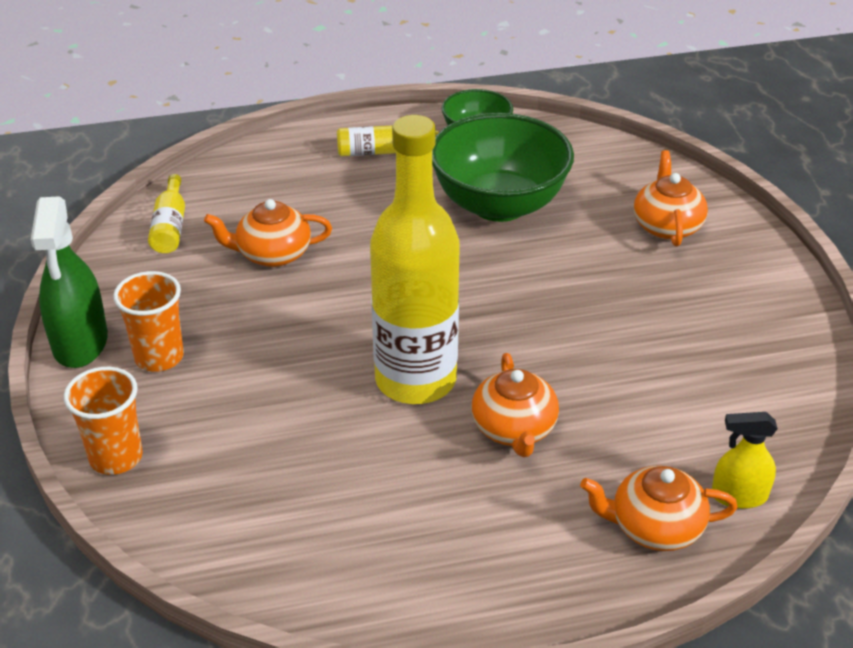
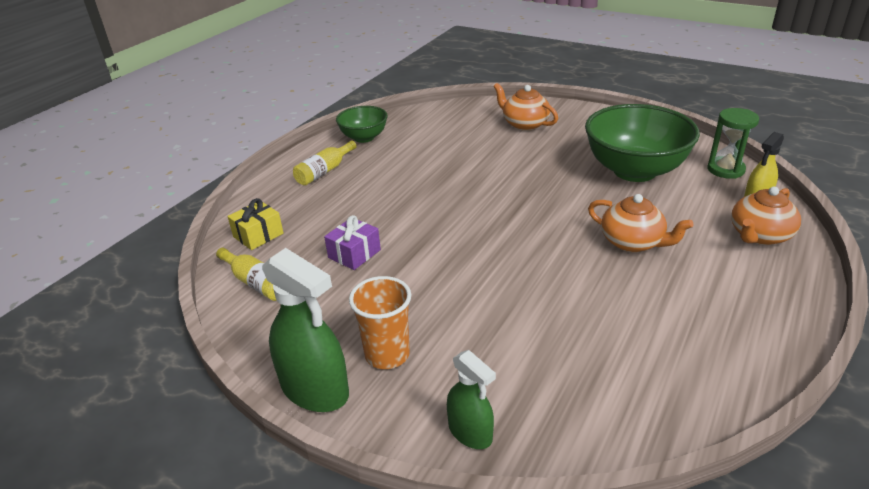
camera: 45 degrees left, 5 degrees down
orange cup [64,367,143,475] -> green spray bottle [447,350,496,449]
orange teapot [204,199,332,267] -> purple gift [324,215,381,270]
yellow bottle [370,115,460,404] -> none
green bowl [432,113,574,222] -> green bowl moved to [585,104,700,182]
none -> yellow gift [227,198,283,250]
none -> green hourglass [707,108,759,179]

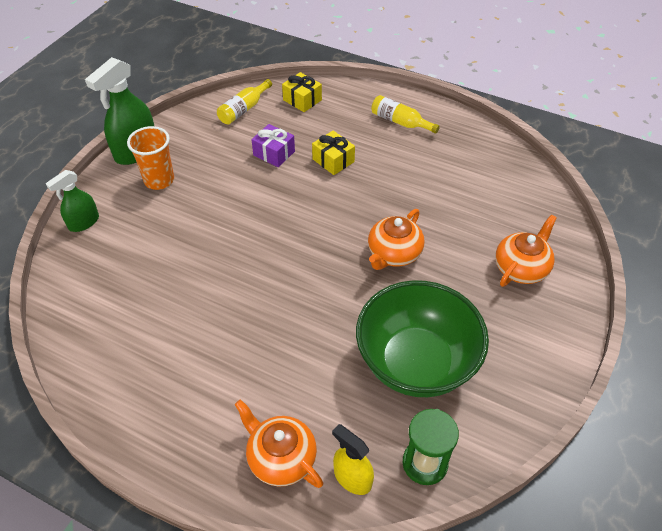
camera: 85 degrees right, 15 degrees up
green bowl [336,106,388,143] -> none
orange teapot [588,194,693,252] -> orange teapot moved to [368,209,425,270]
none -> yellow gift [312,130,355,175]

